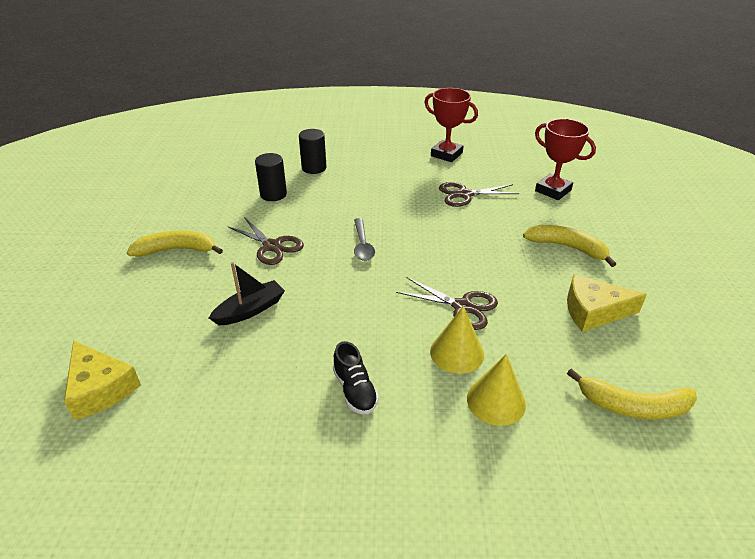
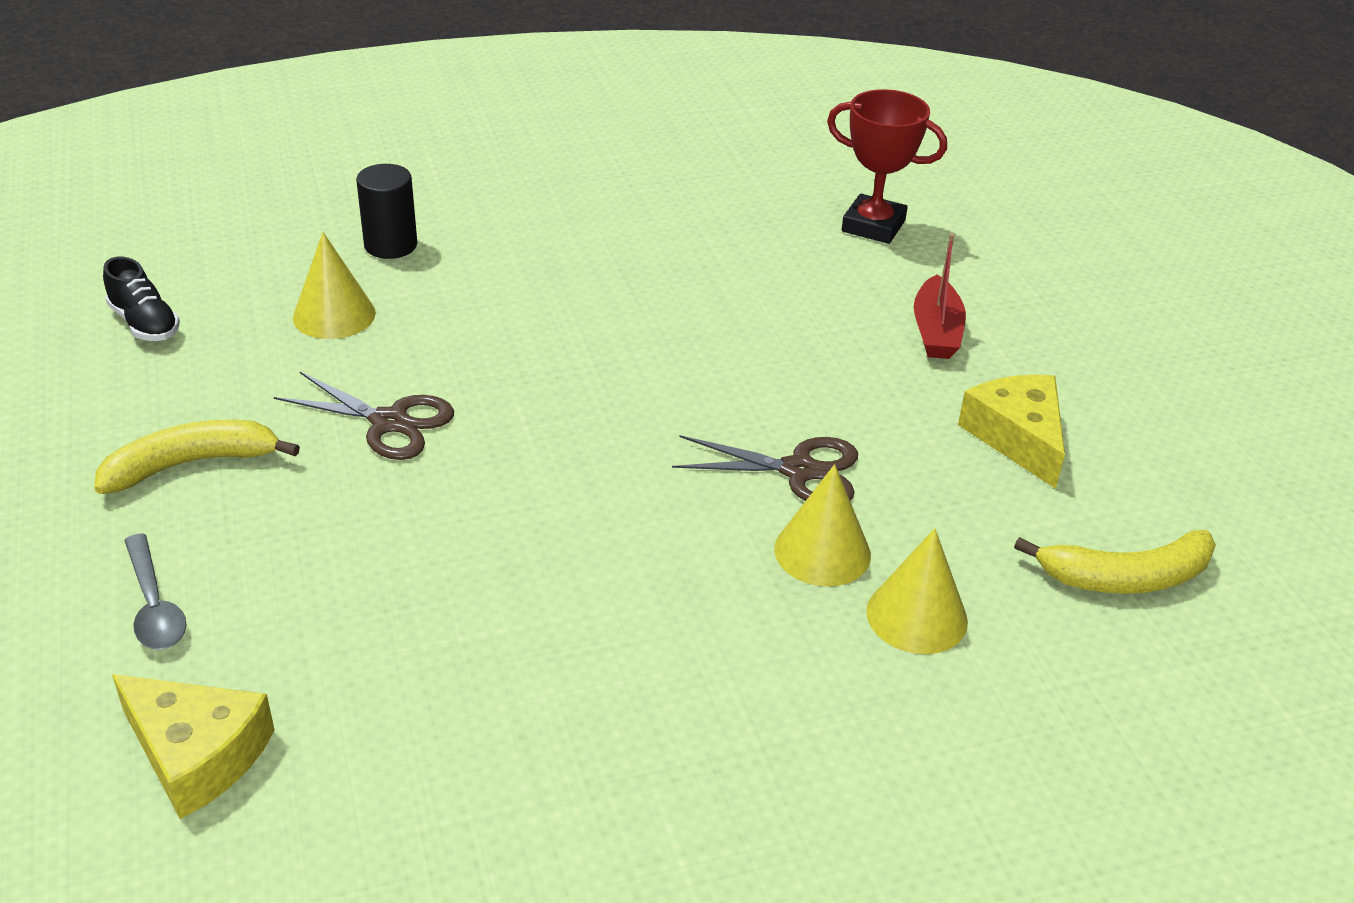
camera: 20 degrees left, 0 degrees up
black boat [209,262,285,325] -> none
black cylinder [255,153,287,201] -> yellow cone [293,232,376,339]
black shoe [333,341,379,414] -> black shoe moved to [103,257,180,341]
grey spoon [354,218,375,261] -> grey spoon moved to [124,533,186,650]
red trophy [424,88,478,162] -> none
brown scissors [439,182,519,207] -> none
yellow banana [523,225,616,267] -> red boat [914,233,966,359]
yellow cheese [567,275,647,332] -> yellow cheese turned 90 degrees clockwise [958,375,1065,489]

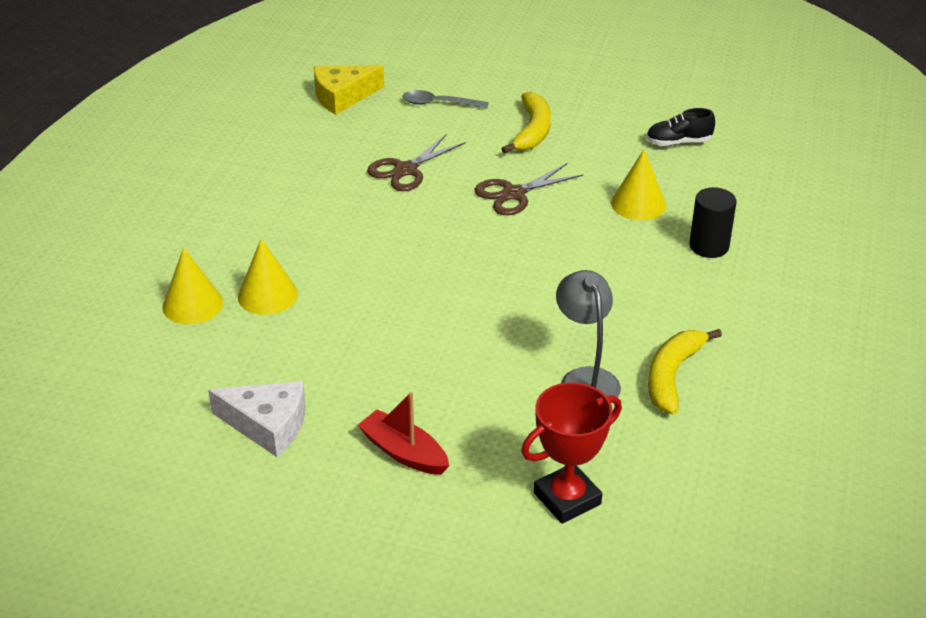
camera: 125 degrees right, 0 degrees up
brown scissors [672,435,858,501] -> brown scissors moved to [367,134,466,191]
yellow cheese [958,375,1065,489] -> white cheese [208,381,305,457]
yellow banana [1014,530,1216,594] -> yellow banana moved to [648,329,722,415]
none -> grey lamp [556,270,621,404]

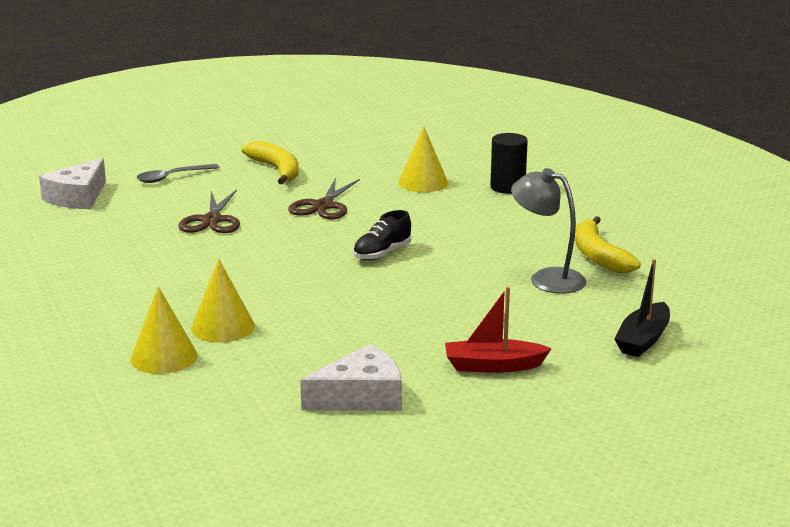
camera: 40 degrees left, 15 degrees down
yellow cheese [314,65,384,115] -> white cheese [39,158,106,209]
red trophy [521,382,622,524] -> black boat [614,259,670,357]
black shoe [646,108,715,146] -> black shoe moved to [353,210,411,261]

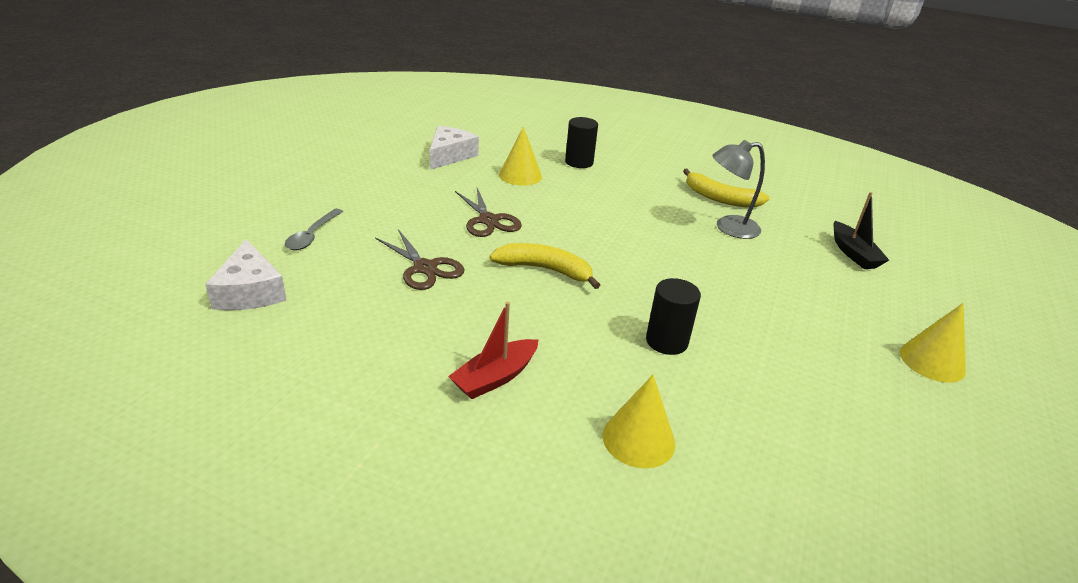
camera: 45 degrees left, 10 degrees up
yellow cone [191,259,255,343] -> yellow cone moved to [900,303,966,382]
yellow banana [242,141,299,184] -> yellow banana moved to [490,243,600,289]
white cheese [300,344,402,411] -> white cheese moved to [429,126,479,170]
black shoe [353,210,411,261] -> none
red boat [445,287,552,373] -> red boat moved to [448,302,538,399]
none -> black cylinder [646,278,701,355]

